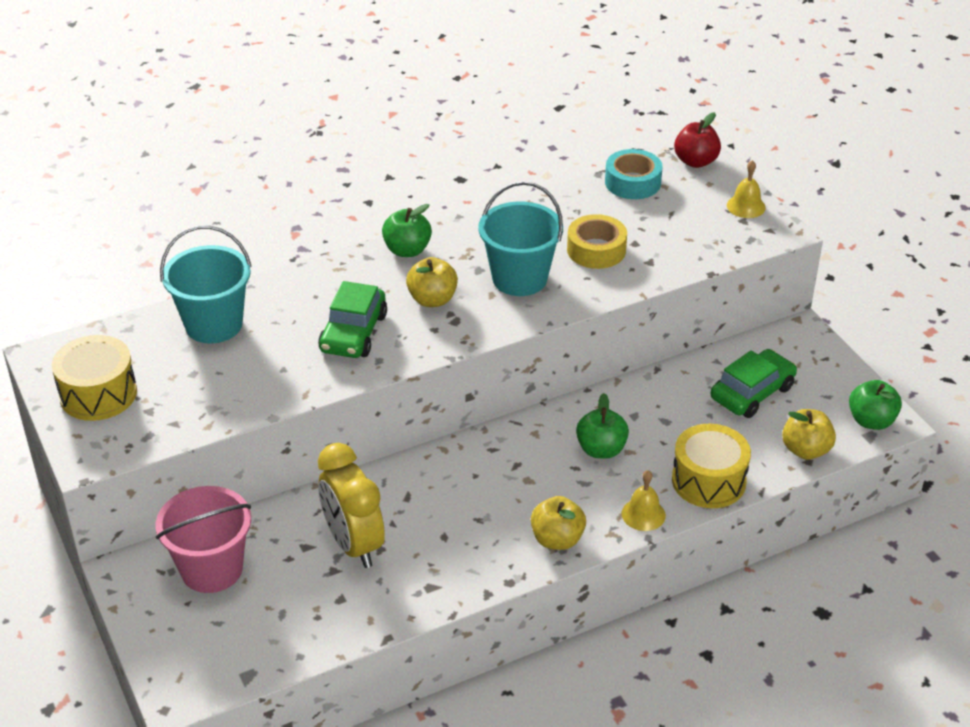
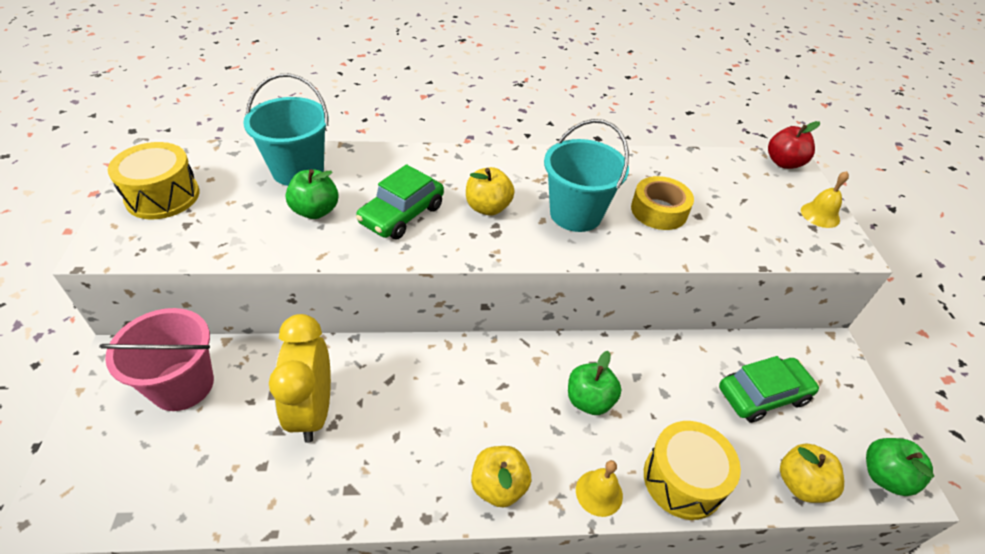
camera: 20 degrees right, 5 degrees up
green apple [382,204,432,257] -> green apple moved to [286,169,339,219]
turquoise tape [605,149,663,199] -> none

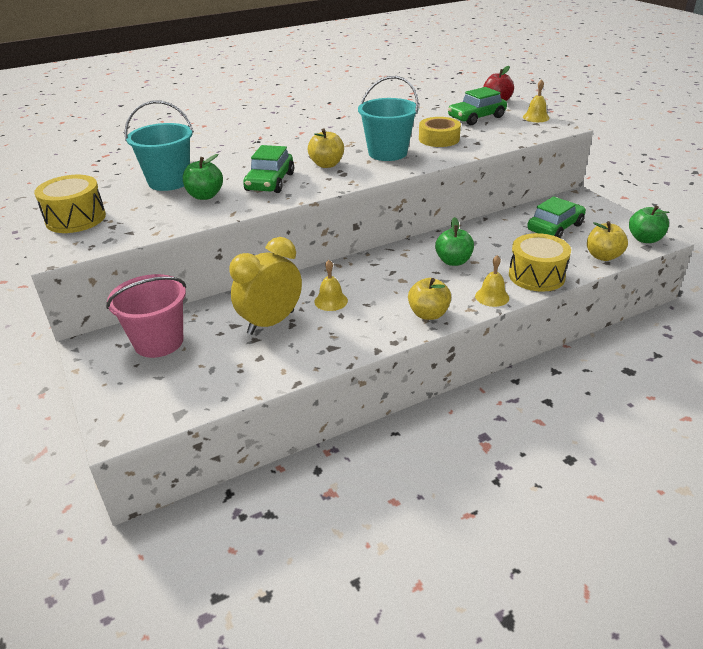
camera: 20 degrees left, 10 degrees down
yellow clock [269,314,331,443] -> yellow clock turned 75 degrees clockwise [229,237,302,335]
none -> yellow bell [314,260,348,311]
none -> green car [448,87,507,125]

